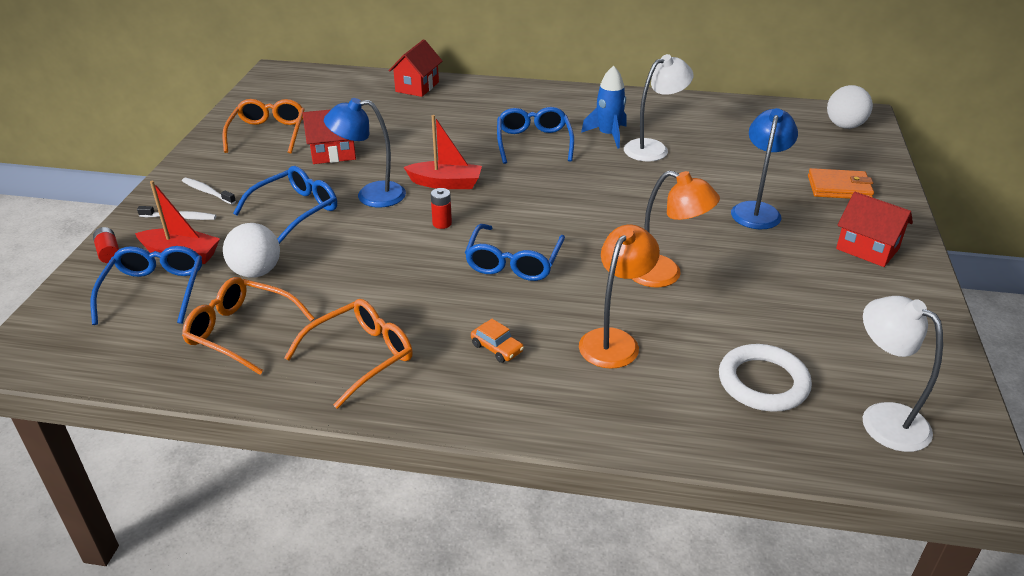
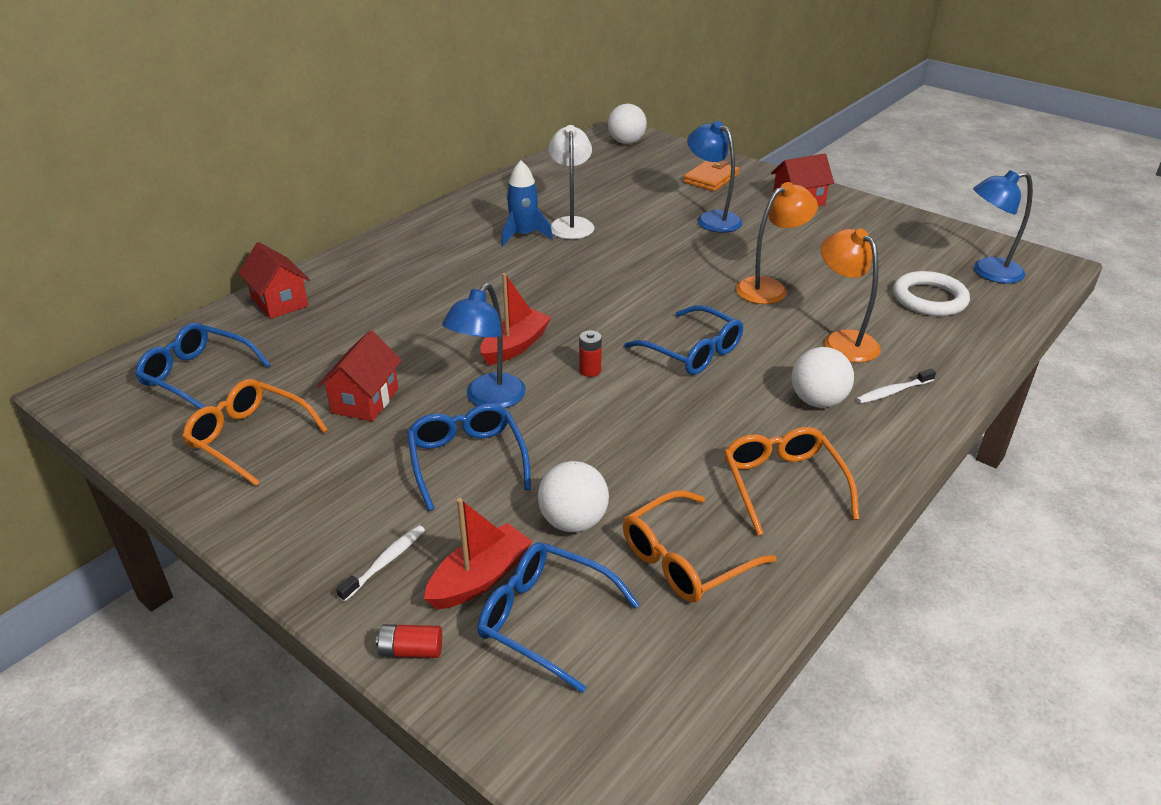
camera: 60 degrees left, 0 degrees up
white toothbrush [182,178,236,204] -> white toothbrush moved to [856,369,936,404]
orange car [471,319,524,363] -> white ball [792,347,854,408]
blue glasses [497,107,574,164] -> blue glasses moved to [135,323,271,409]
white lamp [863,296,943,452] -> blue lamp [973,170,1033,283]

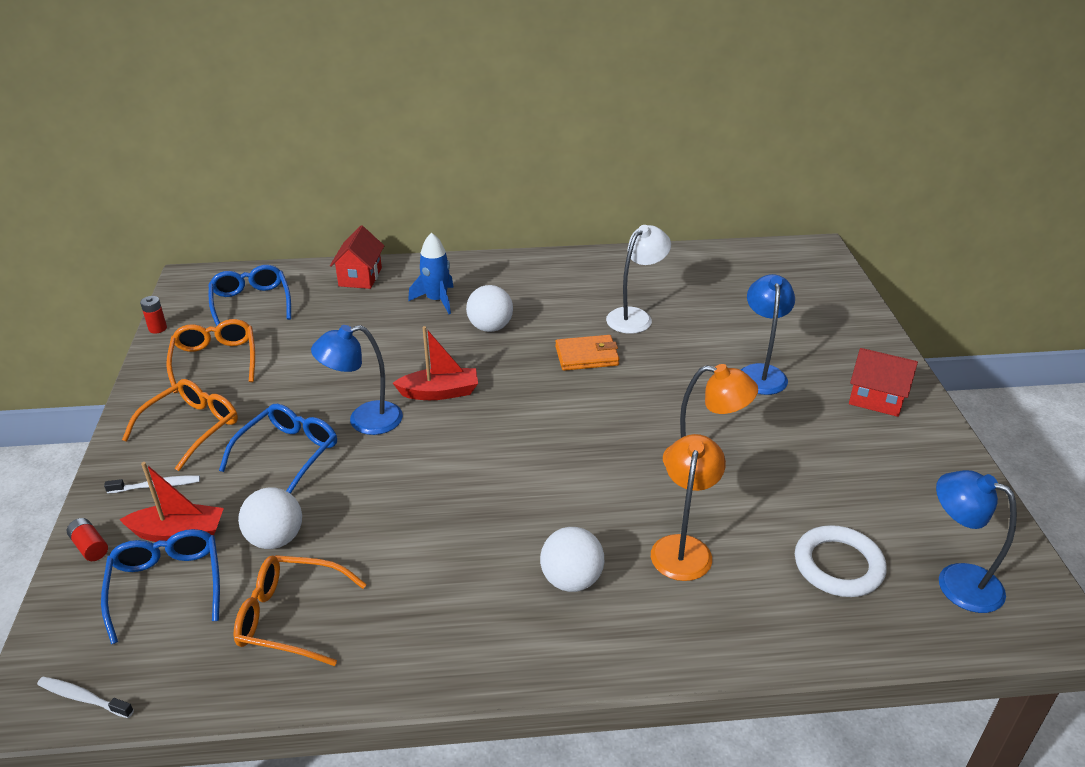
camera: 45 degrees right, 0 degrees up
red house [317,330,402,422] -> none
blue rocket [501,160,553,246] -> blue rocket moved to [408,233,454,314]
red battery [579,330,602,377] -> red battery moved to [140,296,167,334]
white ball [608,103,647,144] -> white ball moved to [466,285,513,332]
blue glasses [624,305,743,375] -> none
orange wallet [683,161,739,191] -> orange wallet moved to [555,335,619,371]
orange glasses [724,427,859,536] -> orange glasses moved to [122,379,238,471]
white toothbrush [856,369,936,404] -> white toothbrush moved to [37,677,134,718]

